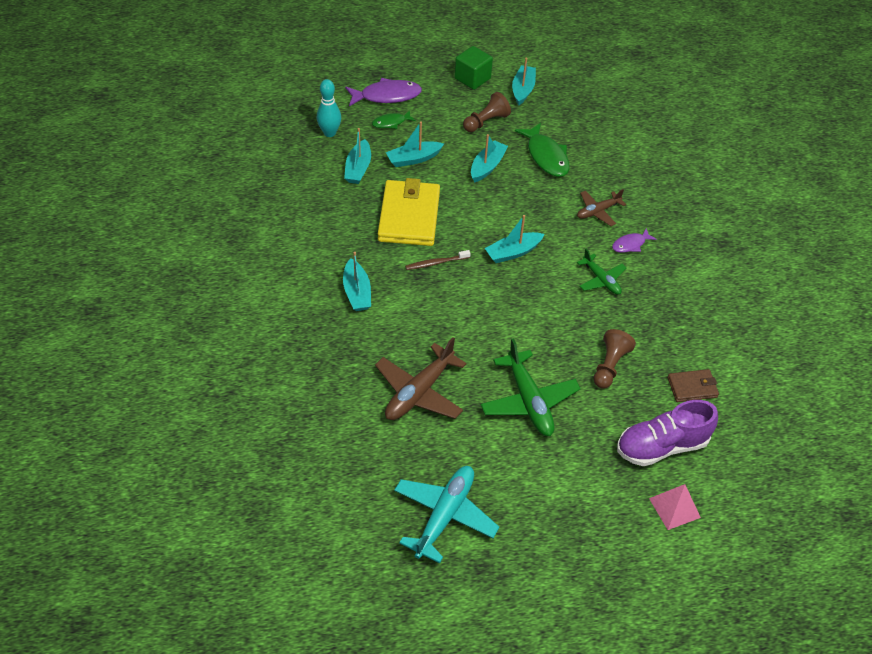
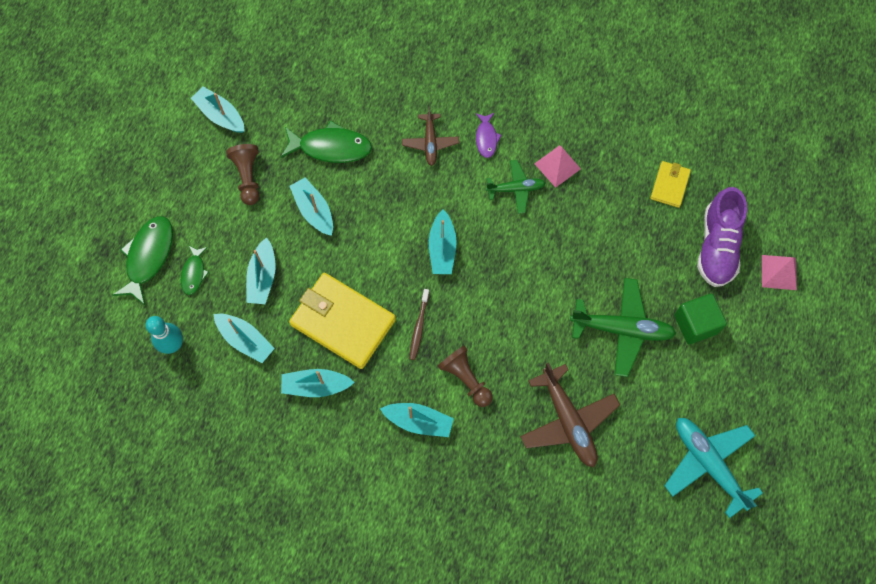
camera: 60 degrees left, 20 degrees up
purple fish [345,78,422,106] -> green fish [112,216,173,306]
green cube [455,46,493,90] -> green cube moved to [674,294,727,344]
brown pawn [594,329,636,389] -> brown pawn moved to [438,346,493,407]
brown wallet [668,369,719,402] -> yellow wallet [651,161,691,208]
none -> turquoise boat [281,369,355,397]
none -> pink pyramid [534,145,581,188]

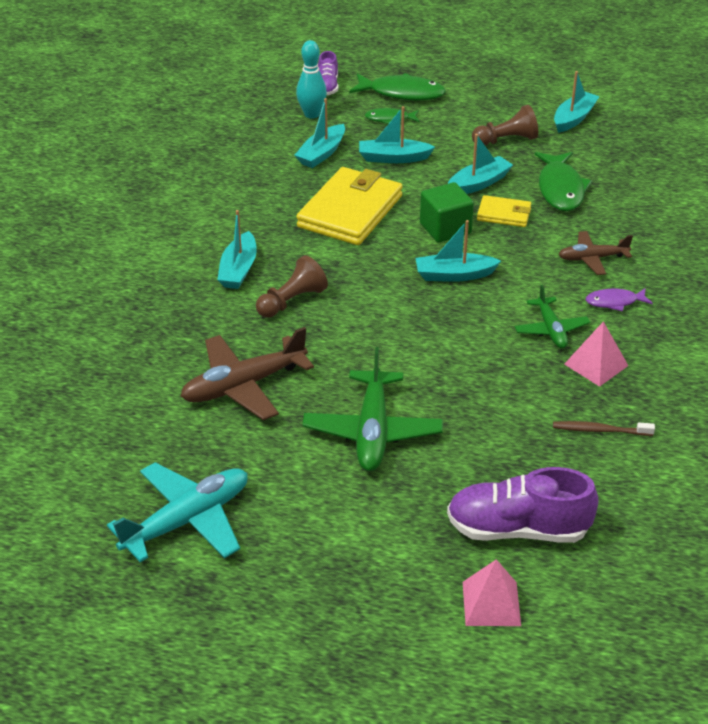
camera: 85 degrees right, 30 degrees down
turquoise boat [281,369,355,397] -> none
brown toothbrush [409,289,429,360] -> brown toothbrush moved to [553,421,655,436]
yellow wallet [651,161,691,208] -> yellow wallet moved to [477,195,531,227]
green cube [674,294,727,344] -> green cube moved to [420,182,474,243]
none -> purple shoe [318,51,338,95]

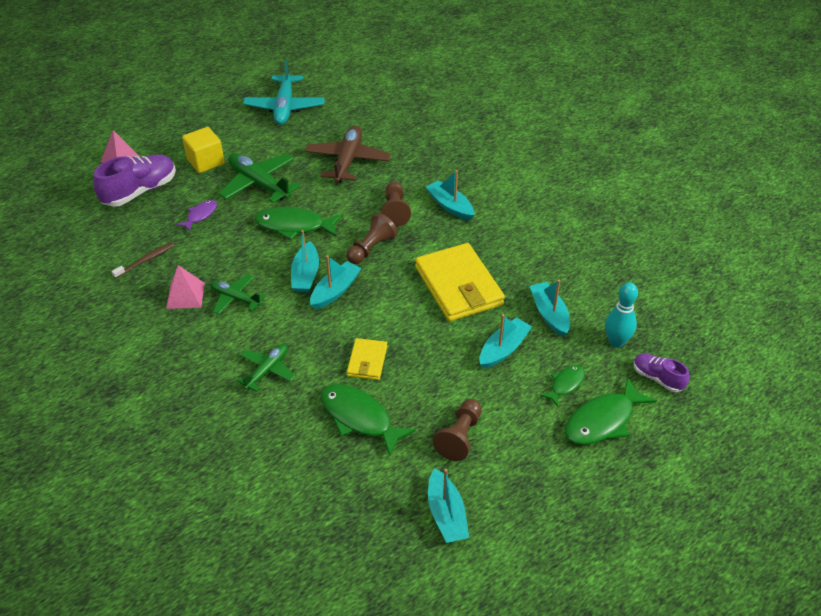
camera: 130 degrees right, 5 degrees up
green cube [420,182,474,243] -> none
turquoise boat [448,134,513,194] -> turquoise boat moved to [291,230,319,293]
yellow wallet [477,195,531,227] -> yellow wallet turned 45 degrees counterclockwise [347,338,387,380]
brown plane [558,231,633,275] -> green plane [236,344,295,392]
purple fish [586,288,653,312] -> purple fish moved to [176,200,217,231]
none -> yellow cube [182,127,225,173]
none -> green fish [255,207,342,240]
none -> brown pawn [346,213,398,264]

